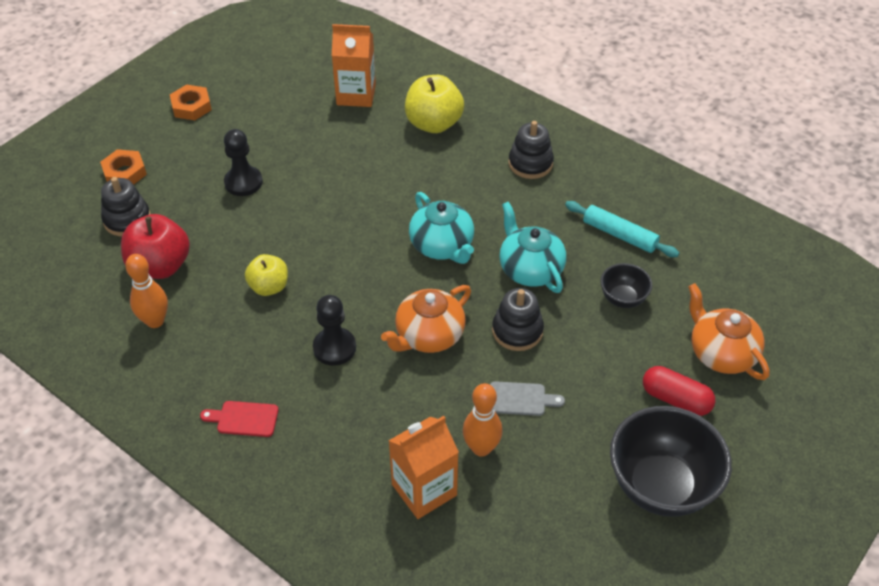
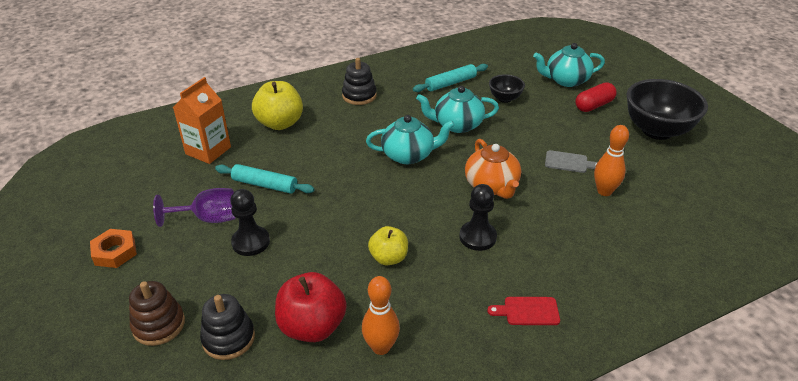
camera: 65 degrees left, 10 degrees down
orange nut [100,149,147,185] -> brown stacking toy [129,281,185,346]
red cutting board [200,401,278,437] -> red cutting board turned 60 degrees clockwise [487,297,560,325]
orange carton [389,416,459,519] -> none
grey cutting board [490,381,565,416] -> grey cutting board turned 75 degrees clockwise [545,150,598,173]
black stacking toy [492,288,544,351] -> none
orange teapot [688,283,770,380] -> turquoise teapot [533,43,605,87]
none -> purple goblet [153,188,236,227]
none -> turquoise rolling pin [215,164,314,194]

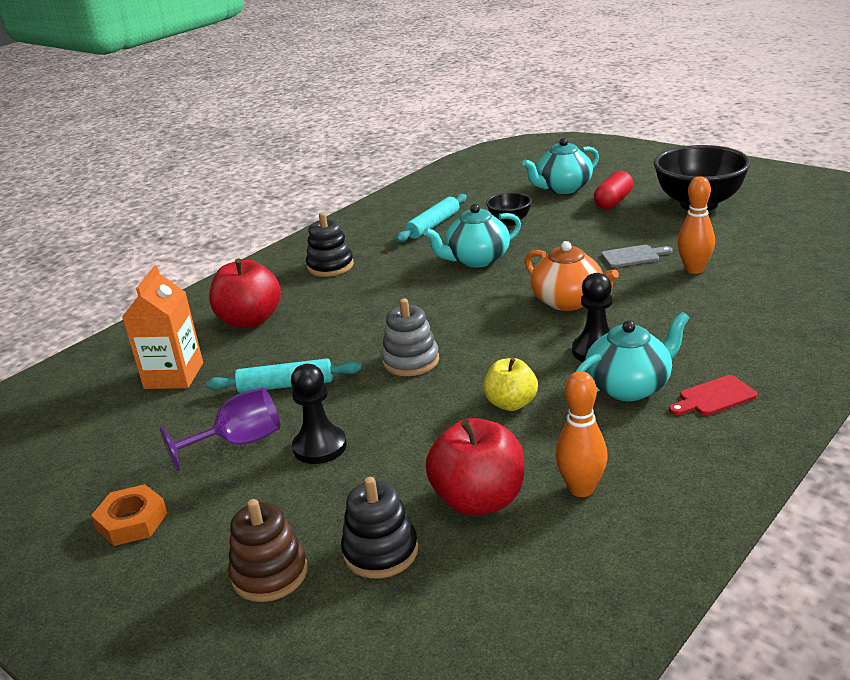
camera: 20 degrees left, 10 degrees down
yellow apple [252,81,303,130] -> red apple [209,259,281,328]
turquoise teapot [366,115,455,164] -> turquoise teapot moved to [575,312,690,401]
none -> grey stacking toy [381,298,439,376]

